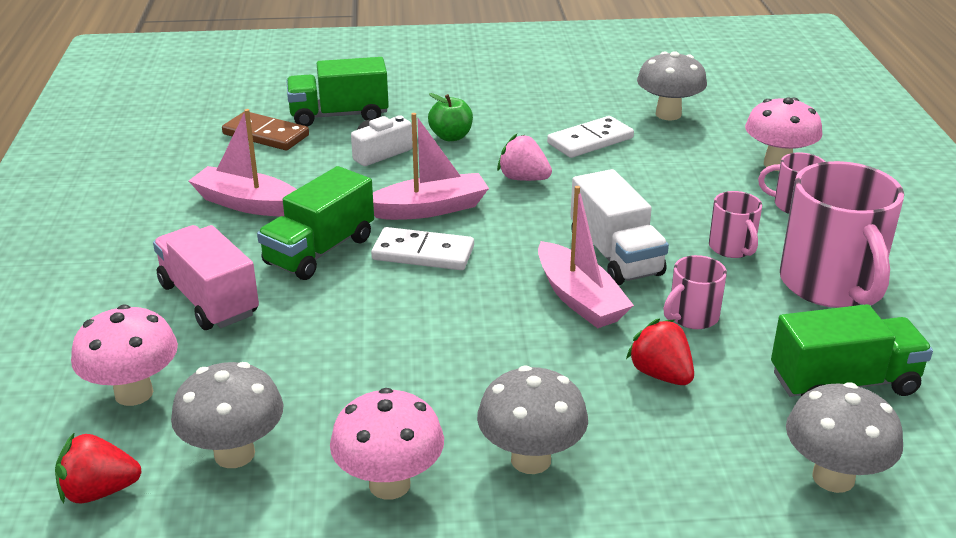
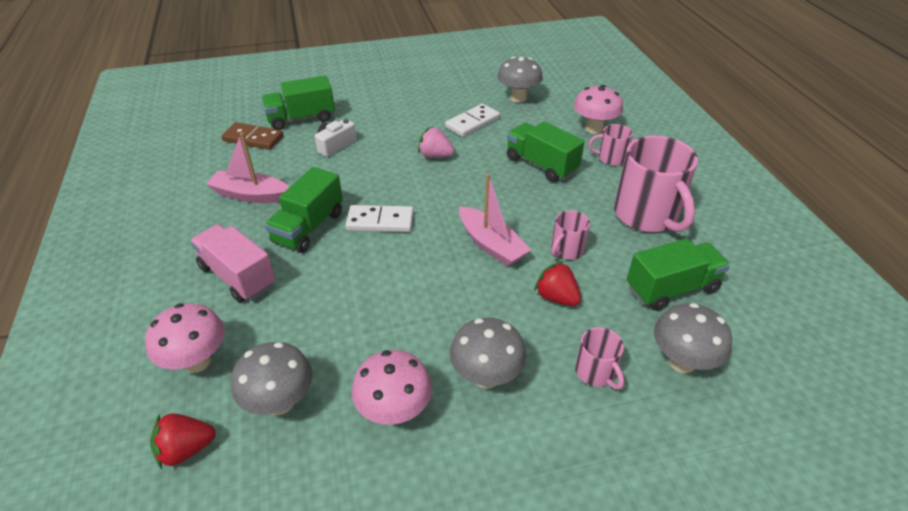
camera: 10 degrees left, 10 degrees up
pink boat [373,113,489,220] -> none
green apple [428,93,473,141] -> none
white truck [570,169,669,285] -> none
pink mug [709,191,762,258] -> pink mug moved to [575,327,624,390]
none -> green truck [507,121,585,182]

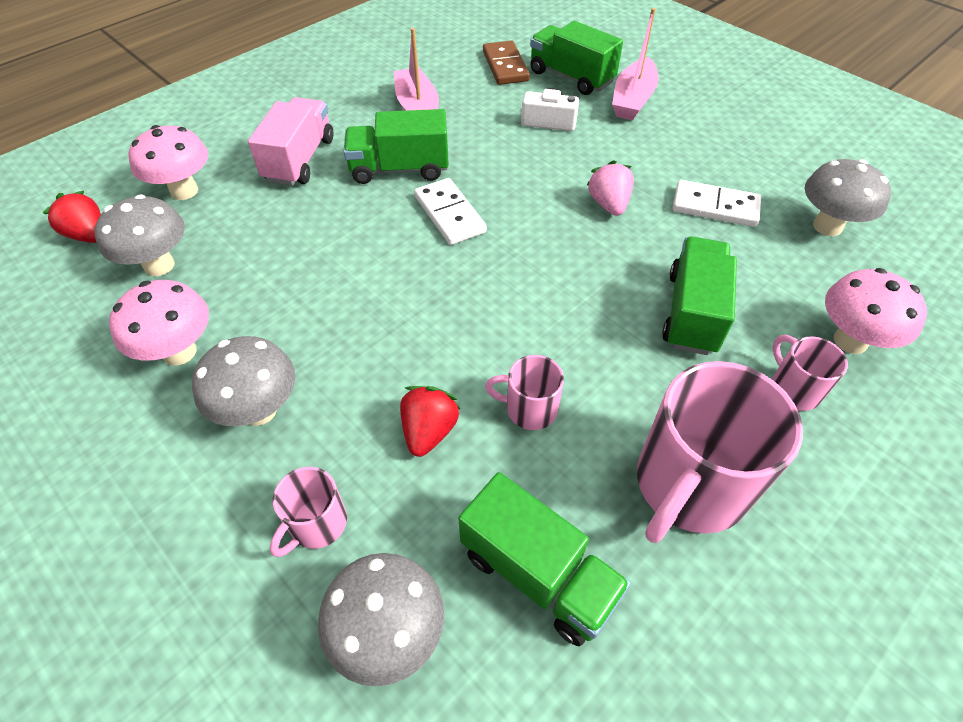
camera: 60 degrees right, 10 degrees up
pink boat [459,174,531,266] -> pink boat moved to [612,8,659,121]

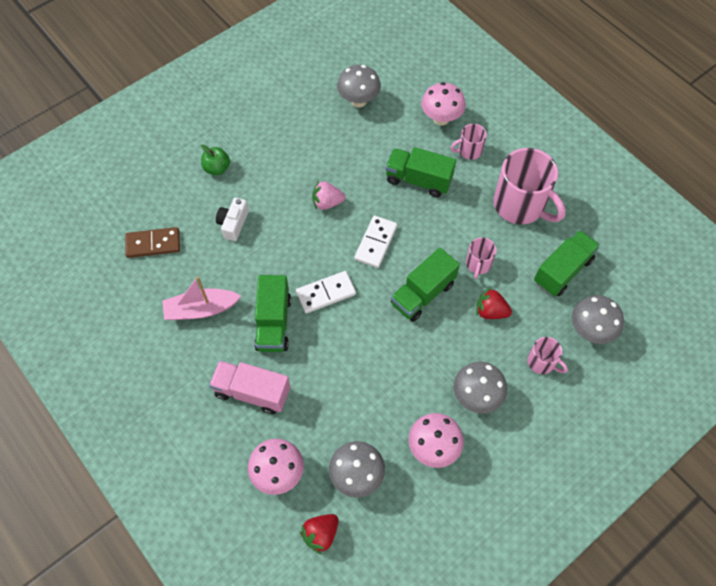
camera: 85 degrees left, 10 degrees up
green truck [530,21,623,95] -> green truck moved to [391,247,460,322]
pink boat [612,8,659,121] -> green apple [201,145,230,175]
white domino [672,180,761,227] -> white domino moved to [354,215,397,268]

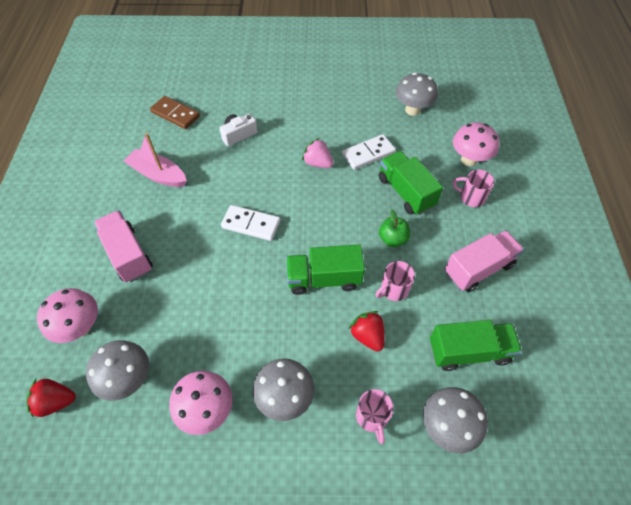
camera: 40 degrees right, 5 degrees down
green apple [201,145,230,175] -> green apple moved to [379,209,410,247]
green truck [254,275,291,352] -> none
white domino [354,215,397,268] -> white domino moved to [342,134,396,170]
pink mug [493,148,566,224] -> pink truck [445,230,524,292]

